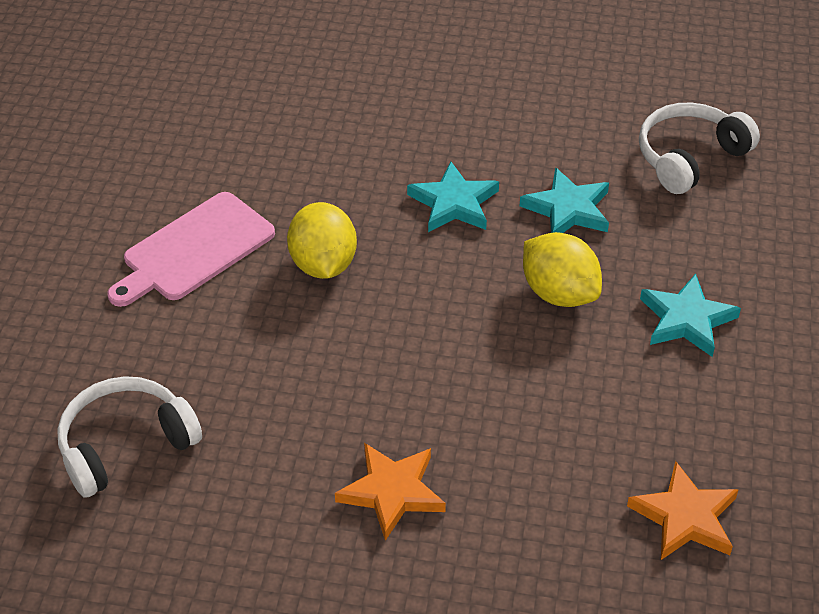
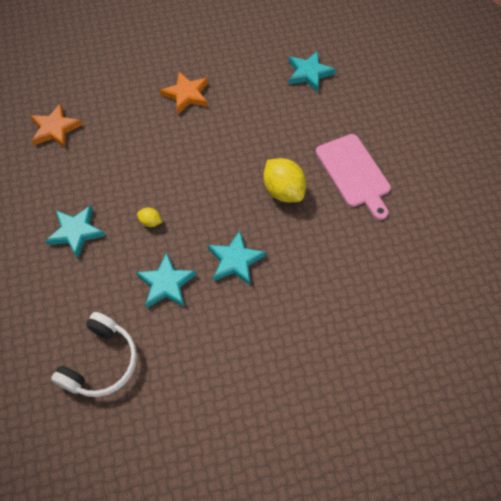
camera: 155 degrees right, 15 degrees up
white headphones [57,376,202,498] -> turquoise star [289,51,336,92]
pink cutting board [107,192,275,307] -> pink cutting board turned 135 degrees clockwise [316,134,391,220]
yellow lemon [523,232,602,307] -> yellow lemon [137,208,162,227], size x0.48

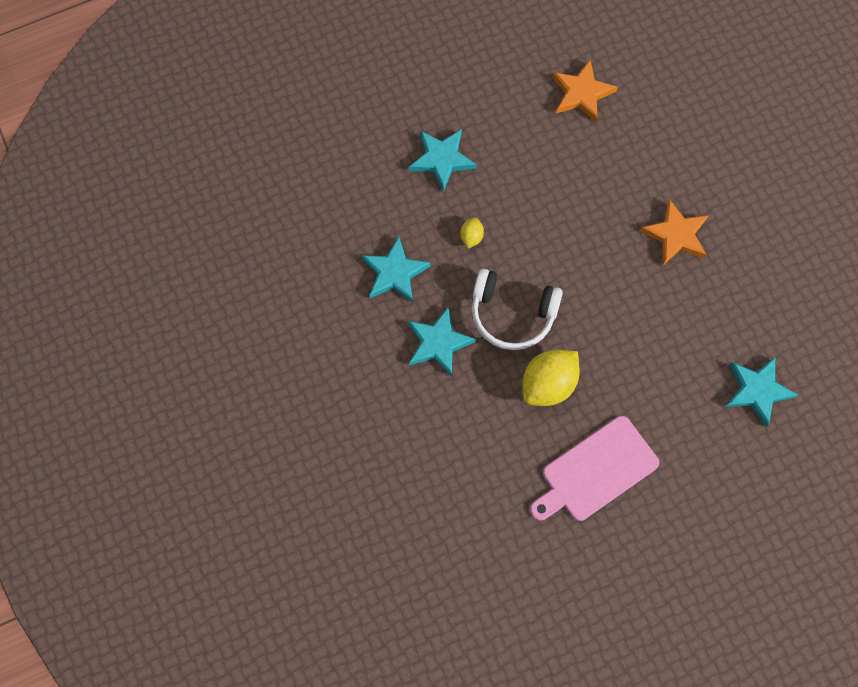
camera: 80 degrees right, 10 degrees up
white headphones [51,312,137,397] -> white headphones moved to [472,269,563,350]

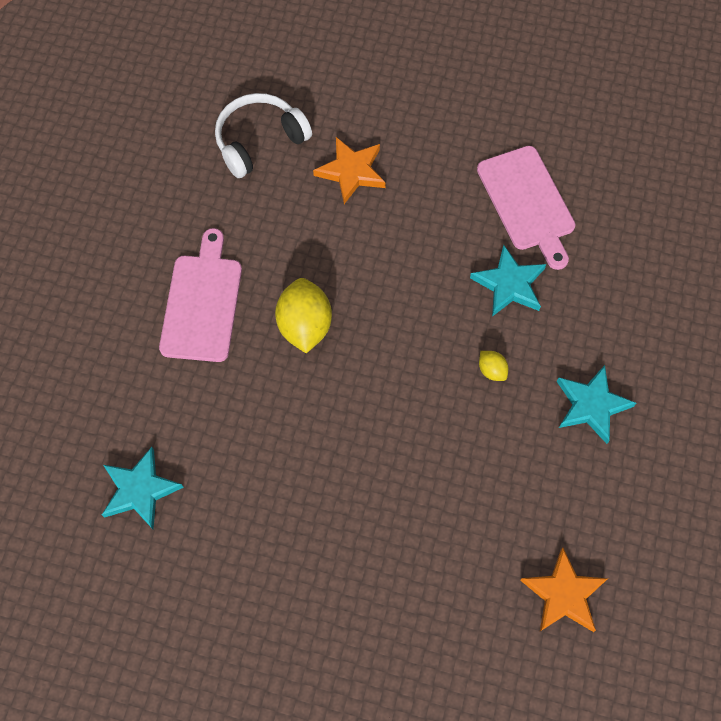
camera: 130 degrees right, 5 degrees down
turquoise star [408,306,476,377] -> none
white headphones [472,269,563,350] -> white headphones moved to [215,93,312,178]
orange star [640,199,709,265] -> orange star moved to [313,137,386,204]
none -> pink cutting board [477,146,575,270]

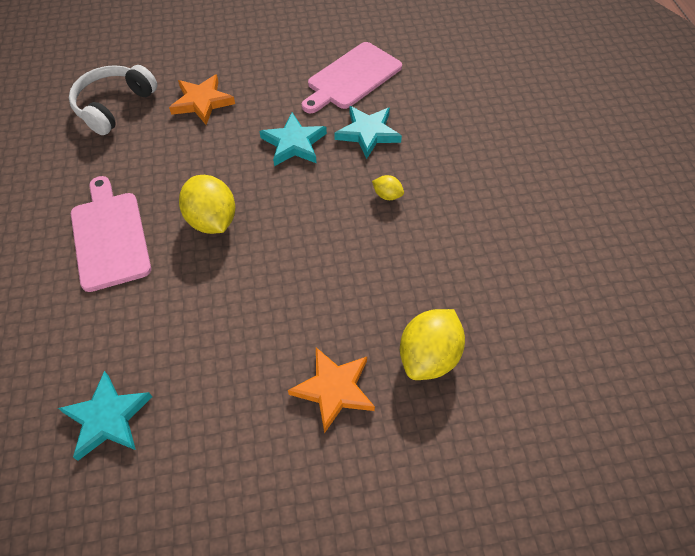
camera: 25 degrees left, 10 degrees down
pink cutting board [477,146,575,270] -> pink cutting board turned 90 degrees clockwise [302,42,402,113]
orange star [520,548,608,632] -> orange star moved to [288,347,375,433]
turquoise star [557,365,636,444] -> turquoise star moved to [260,113,327,166]
none -> yellow lemon [400,309,465,380]

